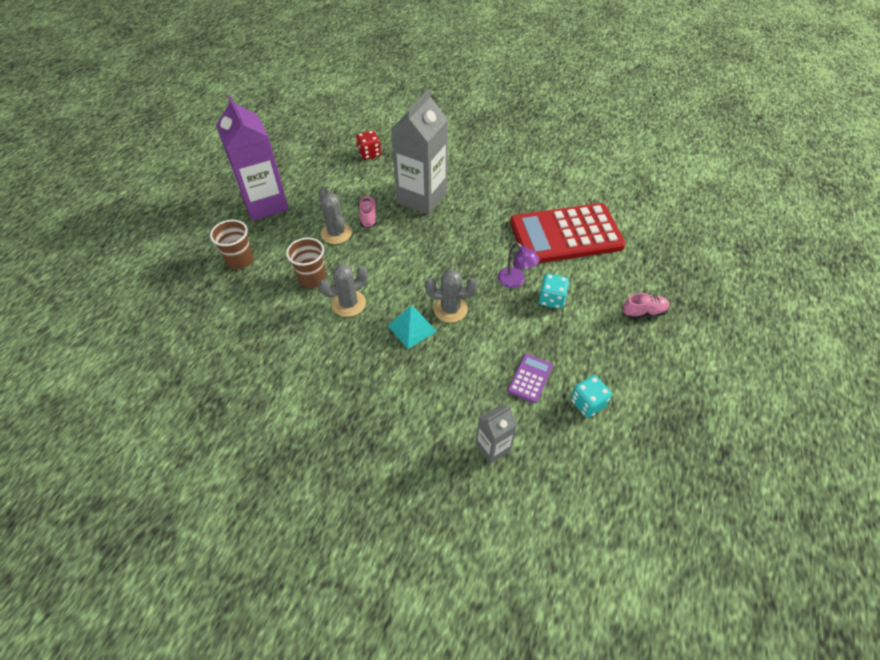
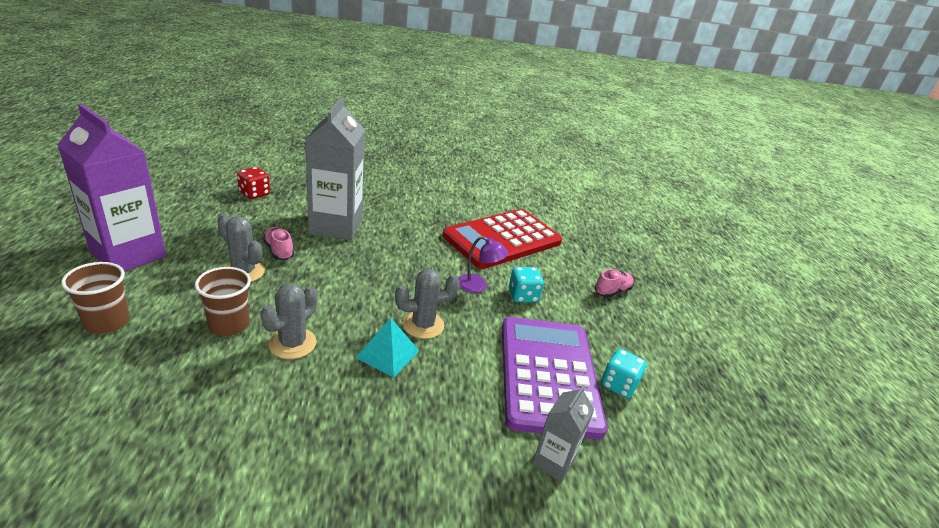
camera: 30 degrees left, 20 degrees down
purple calculator [508,354,553,403] -> purple calculator [502,317,607,440], size x2.48

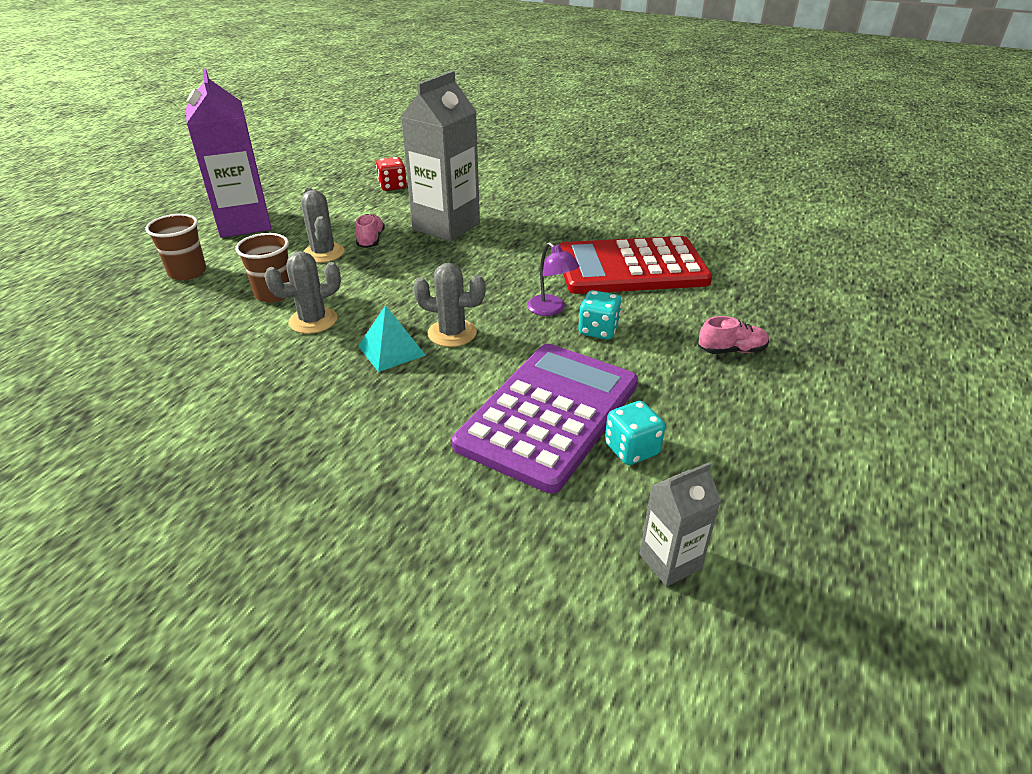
camera: 35 degrees right, 5 degrees up
grey carton [532,385,594,482] -> grey carton moved to [640,462,721,586]

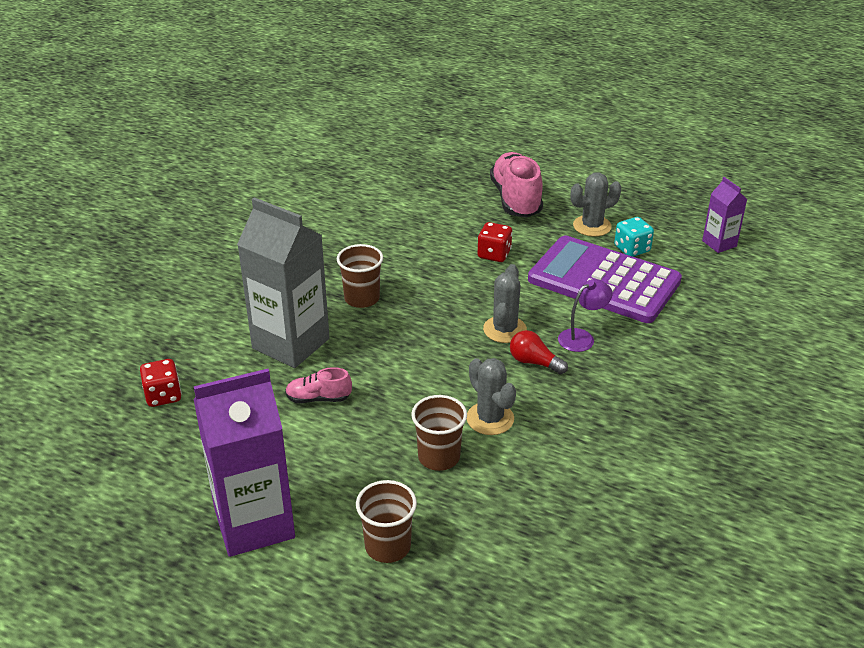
camera: 90 degrees left, 0 degrees up
grey cactus [301,188,345,263] -> grey cactus moved to [571,172,621,237]
turquoise pyramid [358,305,426,372] -> red light bulb [510,330,568,374]
purple lamp [527,242,580,316] -> purple lamp moved to [558,279,612,352]
red calculator [558,236,712,294] -> none
turquoise dice [578,290,622,340] -> red dice [478,222,513,262]
grey carton [640,462,721,586] -> purple carton [702,177,747,253]
pink shoe [699,316,769,354] -> pink shoe [490,152,543,218], size x1.95
none -> brown cup [337,244,383,308]

